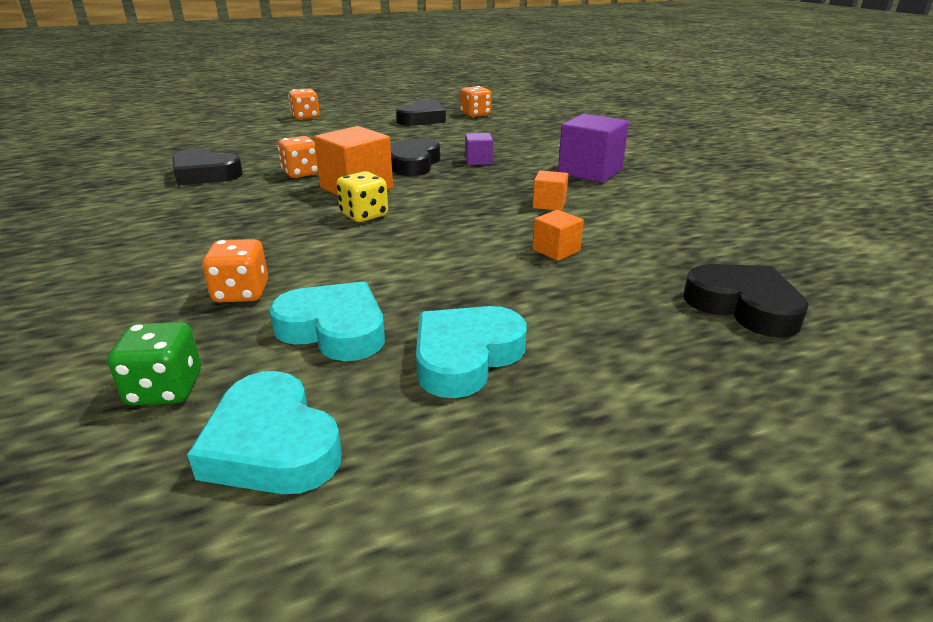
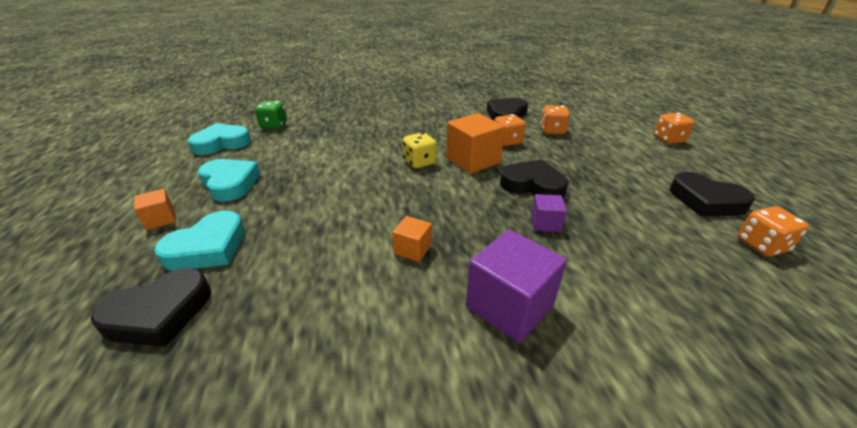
camera: 100 degrees right, 5 degrees up
orange dice [202,239,268,303] -> orange dice moved to [541,105,570,134]
turquoise heart [269,282,385,361] -> turquoise heart moved to [154,211,245,271]
orange cube [533,210,584,261] -> orange cube moved to [134,189,176,230]

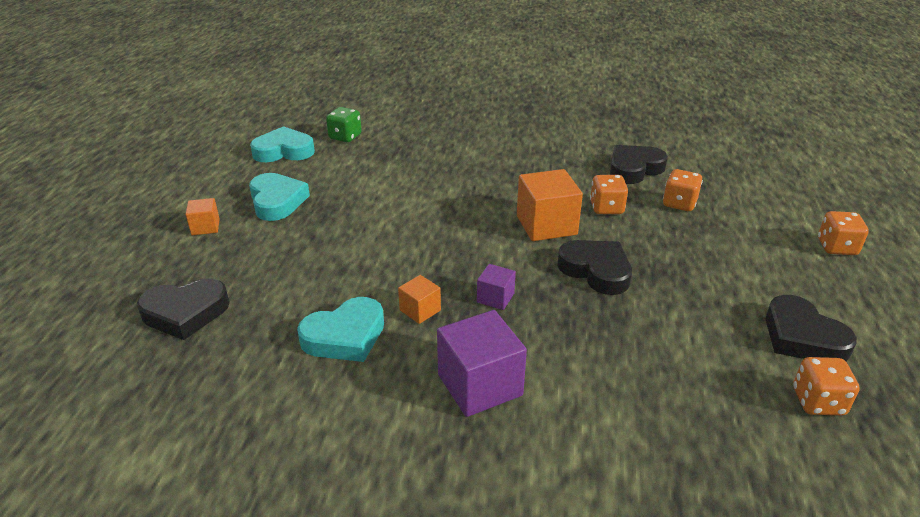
camera: 20 degrees right, 0 degrees up
turquoise heart [154,211,245,271] -> turquoise heart moved to [297,297,384,362]
yellow dice [403,132,436,168] -> none
purple cube [531,194,567,232] -> purple cube moved to [477,264,516,310]

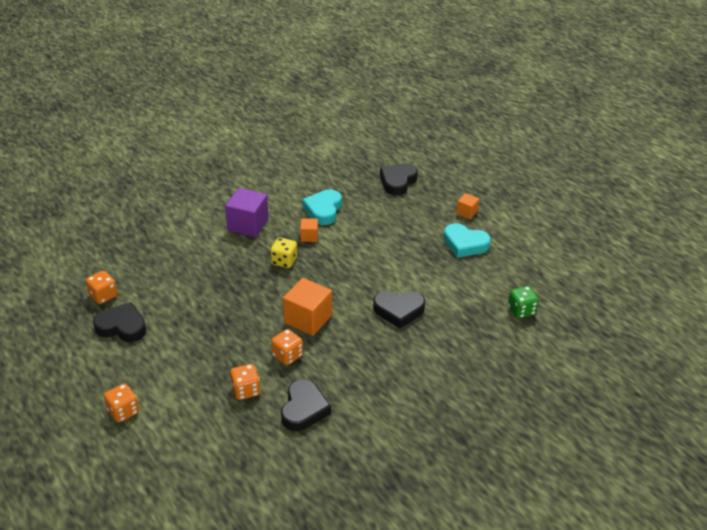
camera: 135 degrees right, 5 degrees up
turquoise heart [250,126,315,162] -> none
purple cube [477,264,516,310] -> yellow dice [270,238,297,268]
black heart [557,240,632,295] -> black heart moved to [373,291,425,328]

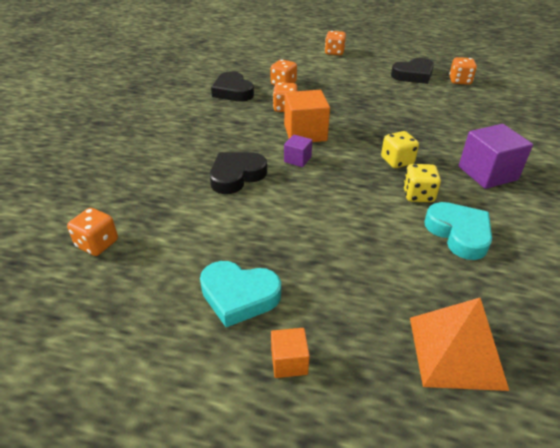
camera: 140 degrees right, 0 degrees up
orange cube [300,218,318,242] -> yellow dice [403,164,441,202]
black heart [380,163,418,195] -> orange pyramid [410,298,509,391]
turquoise heart [443,223,491,258] -> turquoise heart turned 150 degrees counterclockwise [200,261,281,327]
green dice [508,286,539,318] -> orange dice [67,208,118,256]
none -> purple cube [284,134,312,167]

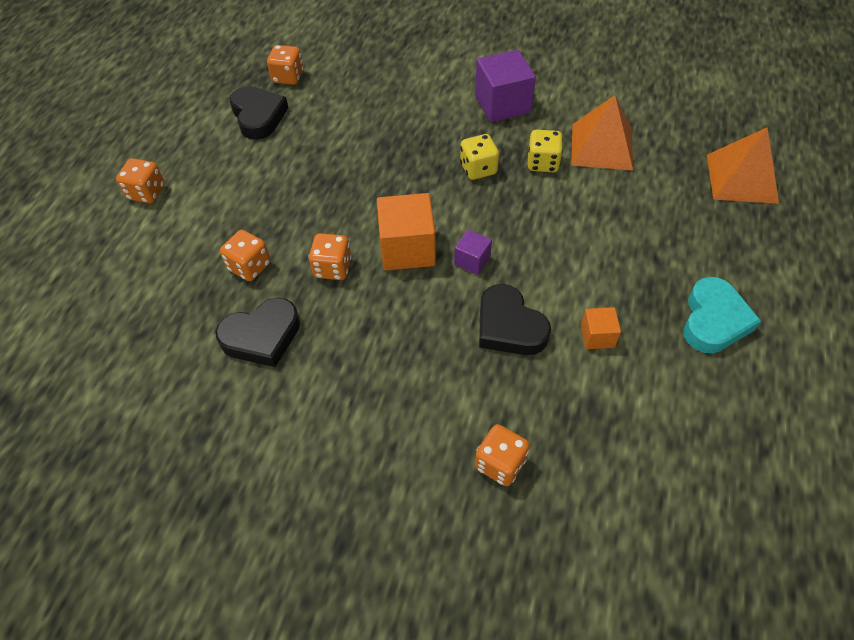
camera: 85 degrees left, 15 degrees up
orange dice [67,208,118,256] -> orange dice moved to [475,424,530,486]
orange cube [271,328,310,378] -> orange cube moved to [581,307,621,349]
turquoise heart [424,202,492,260] -> orange pyramid [571,95,633,171]

